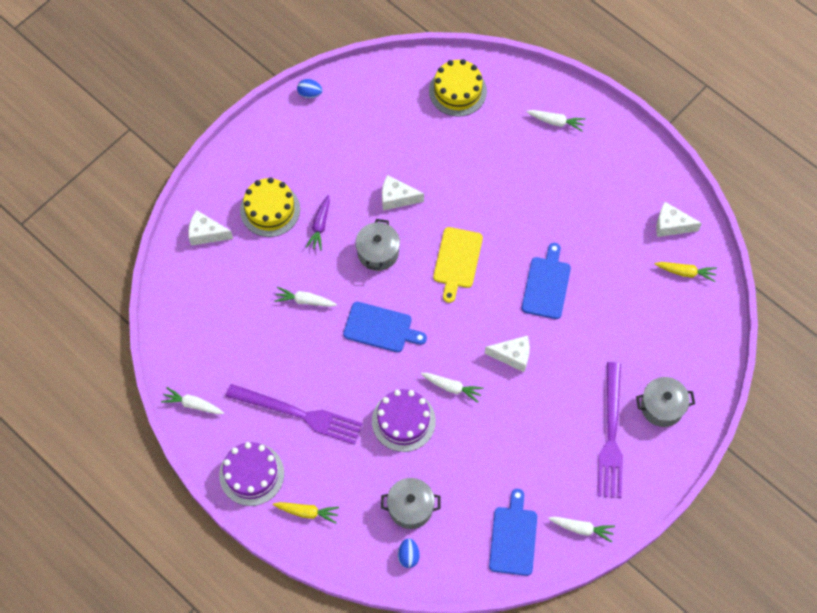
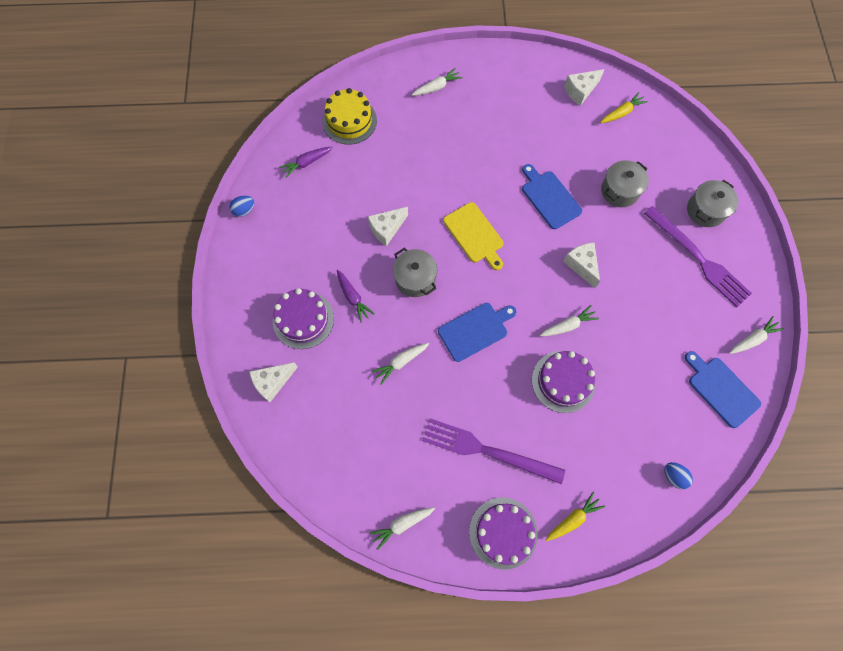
camera: 45 degrees left, 5 degrees up
purple fork [226,384,363,445] -> purple fork turned 135 degrees counterclockwise [422,418,565,484]
yellow cake [240,177,300,237] -> purple cake [273,288,334,349]
grey pot [381,478,440,529] -> grey pot moved to [601,160,649,207]
white cheese [485,336,530,372] -> white cheese turned 75 degrees counterclockwise [563,243,600,288]
none -> purple carrot [279,147,333,178]

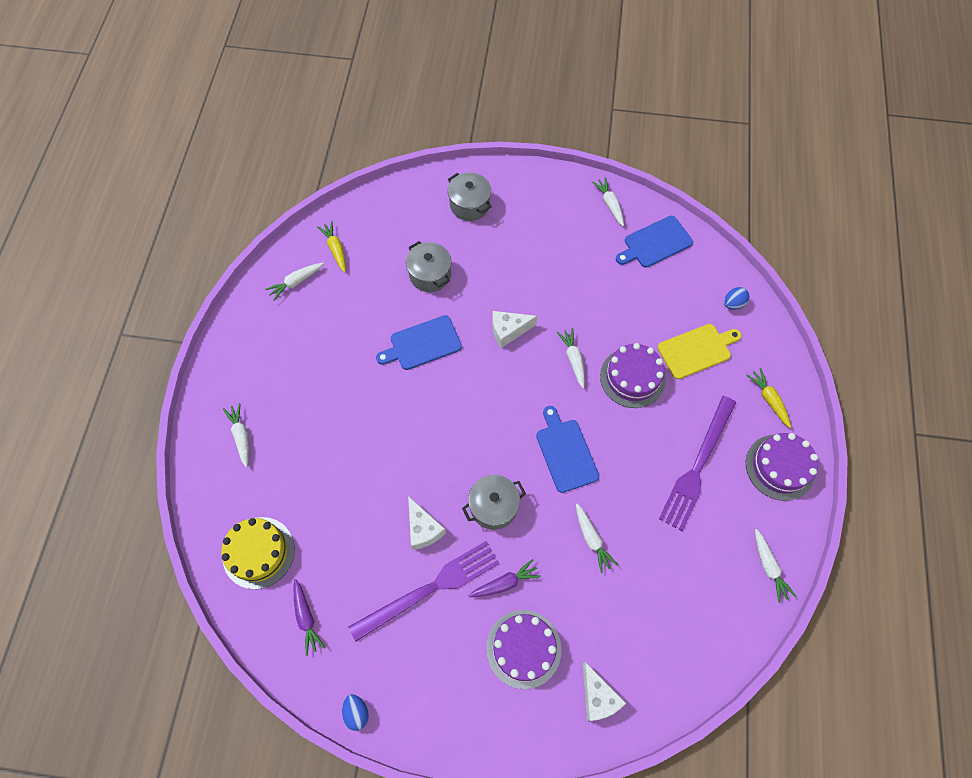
camera: 80 degrees left, 5 degrees down
yellow cutting board [443,202,504,270] -> yellow cutting board moved to [658,324,742,379]
white cheese [564,69,604,106] -> white carrot [265,263,324,301]
purple fork [644,206,752,307] -> purple fork moved to [348,541,500,642]

